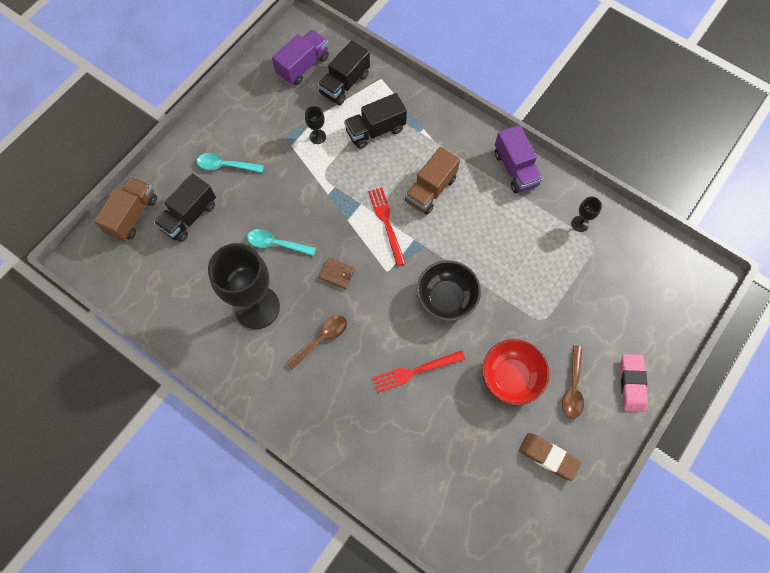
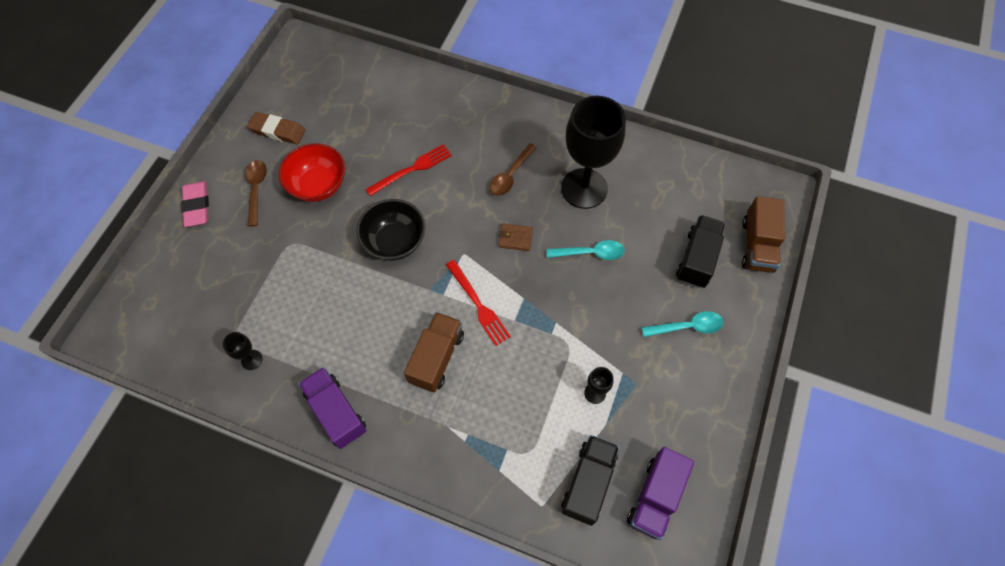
camera: 165 degrees right, 5 degrees down
black truck [344,93,407,149] -> none

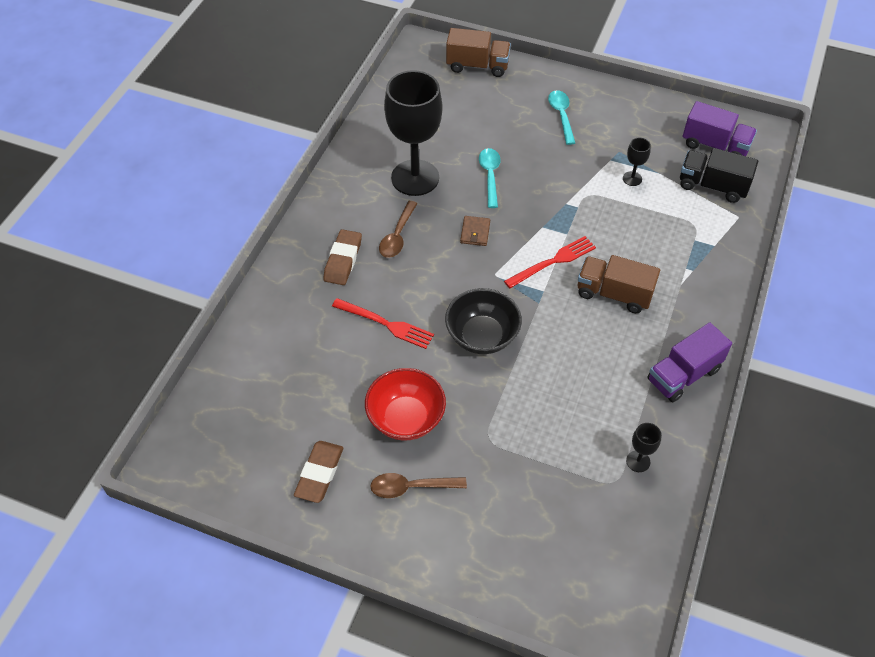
camera: 90 degrees left, 10 degrees down
pink eraser [181,181,209,227] -> none
red fork [366,144,452,196] -> red fork turned 150 degrees clockwise [332,298,434,349]
brown spoon [489,143,537,196] -> brown spoon turned 75 degrees clockwise [379,201,418,258]
black truck [676,215,725,288] -> none
none -> brown eraser [323,229,362,285]

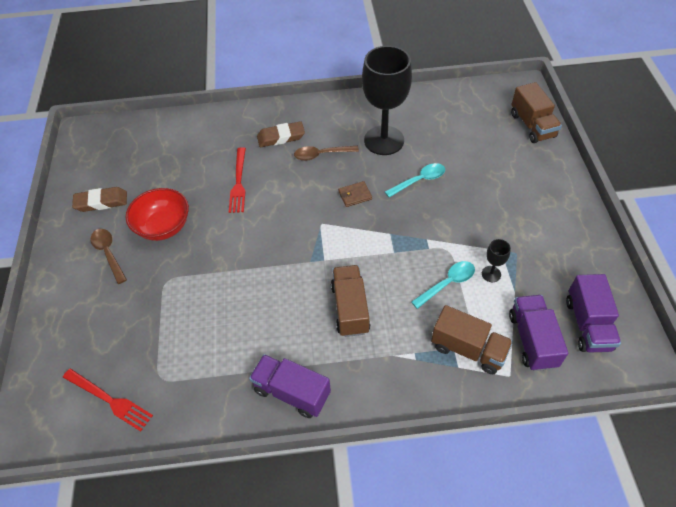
camera: 65 degrees right, 0 degrees up
black bowl [445,288,522,354] -> none
red fork [504,236,596,288] -> red fork moved to [63,369,153,431]
turquoise spoon [548,90,575,145] -> turquoise spoon moved to [411,261,475,309]
black goblet [626,423,661,472] -> none
black truck [680,148,758,203] -> purple truck [509,295,568,371]
none -> brown truck [431,305,513,374]

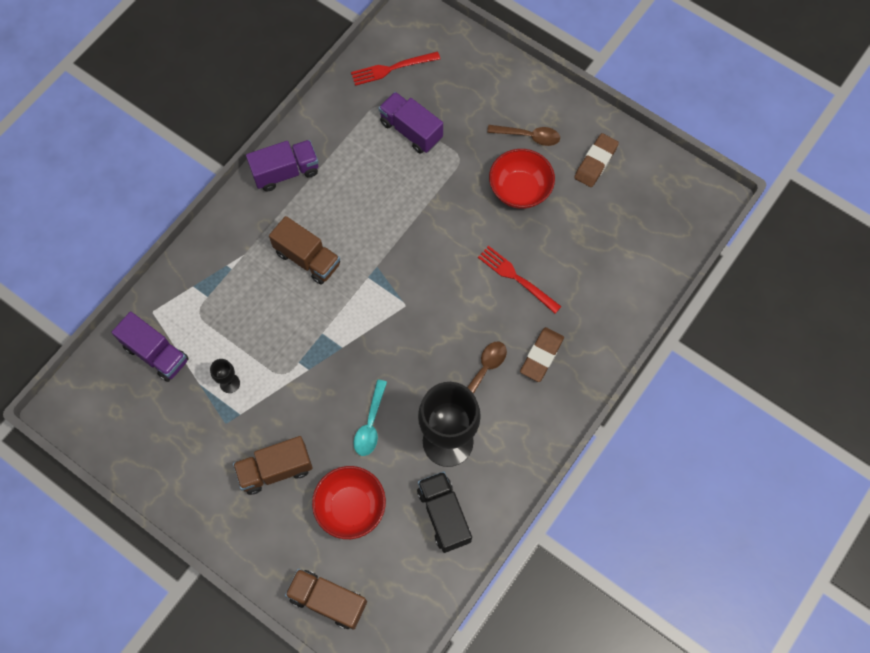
camera: 130 degrees right, 15 degrees up
brown wallet [338,181,372,207] -> none
turquoise spoon [411,261,475,309] -> none
brown truck [431,305,513,374] -> brown truck moved to [233,436,313,495]
purple truck [566,274,621,352] -> purple truck moved to [379,92,443,154]
none -> red bowl [312,466,386,539]
none -> black truck [417,471,472,553]

